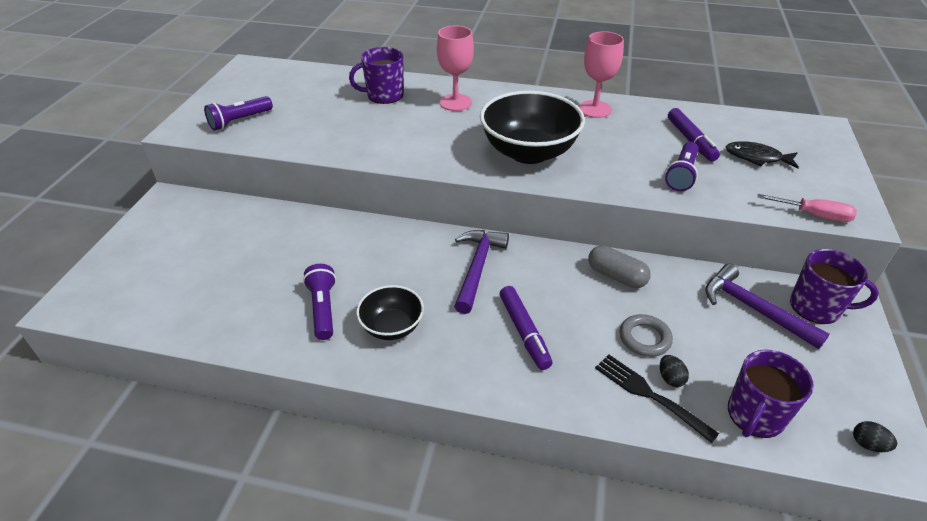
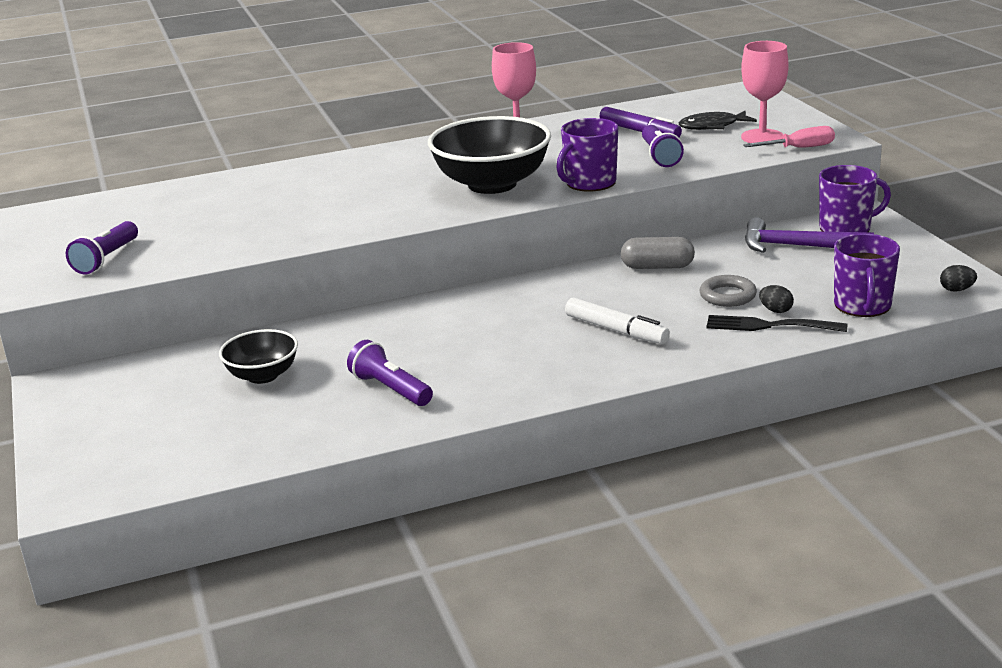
camera: 30 degrees left, 15 degrees down
purple mug [349,47,404,104] -> purple mug moved to [556,118,618,191]
black bowl [356,285,424,340] -> black bowl moved to [219,329,298,384]
pink goblet [437,26,474,111] -> pink goblet moved to [741,41,789,143]
purple hammer [454,230,509,314] -> none
purple marker [500,286,553,370] -> white marker [565,298,670,344]

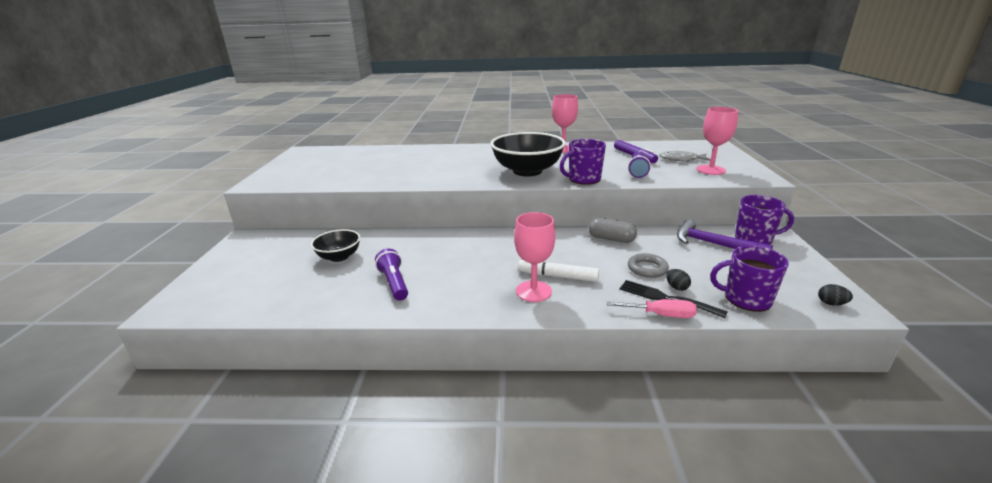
camera: 20 degrees right, 0 degrees up
purple flashlight [66,221,138,275] -> none
white marker [565,298,670,344] -> white marker turned 135 degrees clockwise [518,260,599,282]
black fish [679,111,757,130] -> grey fish [659,151,710,162]
pink screwdriver [743,126,835,148] -> pink screwdriver moved to [607,299,697,318]
purple mug [834,234,900,317] -> purple mug turned 75 degrees clockwise [710,245,789,312]
none -> pink goblet [514,212,555,302]

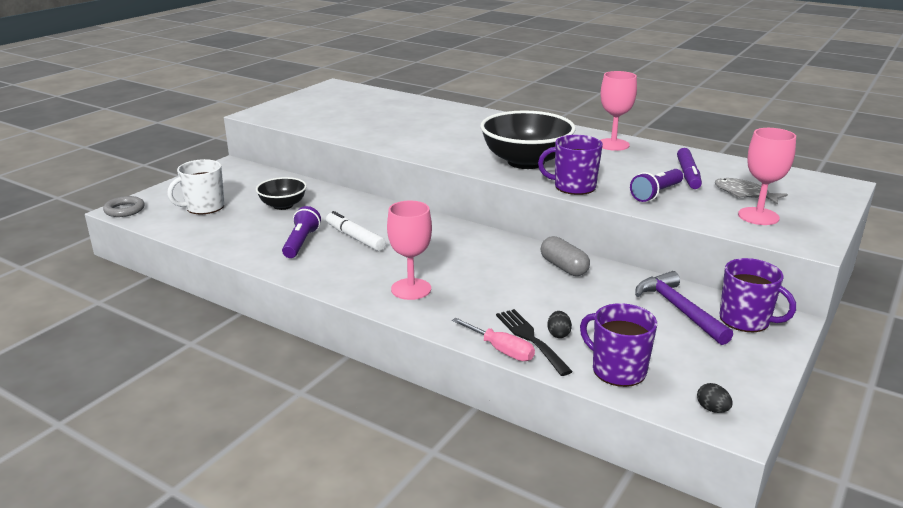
camera: 30 degrees right, 0 degrees up
white marker [518,260,599,282] -> white marker moved to [326,211,386,251]
grey ring [628,253,669,278] -> grey ring moved to [103,196,145,217]
none -> white mug [168,159,225,214]

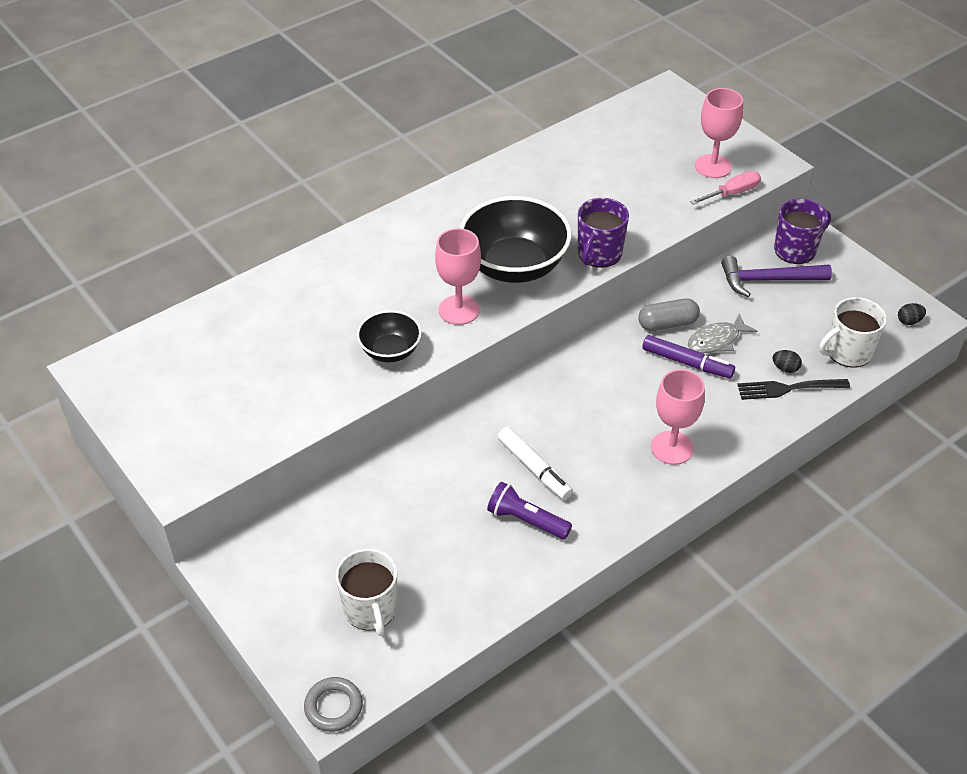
camera: 70 degrees left, 20 degrees up
black bowl [256,177,307,210] -> black bowl moved to [357,310,422,362]
white marker [326,211,386,251] -> white marker turned 105 degrees counterclockwise [498,427,573,500]
pink screwdriver [452,318,535,361] -> pink screwdriver moved to [690,171,761,205]
purple mug [580,303,657,387] -> white mug [819,297,887,368]
pink goblet [600,71,637,151] -> pink goblet moved to [435,228,481,325]
purple flashlight [630,169,683,202] -> none
purple marker [677,148,702,189] -> purple marker moved to [642,335,735,378]
grey fish [714,178,788,205] -> grey fish moved to [688,313,757,353]

